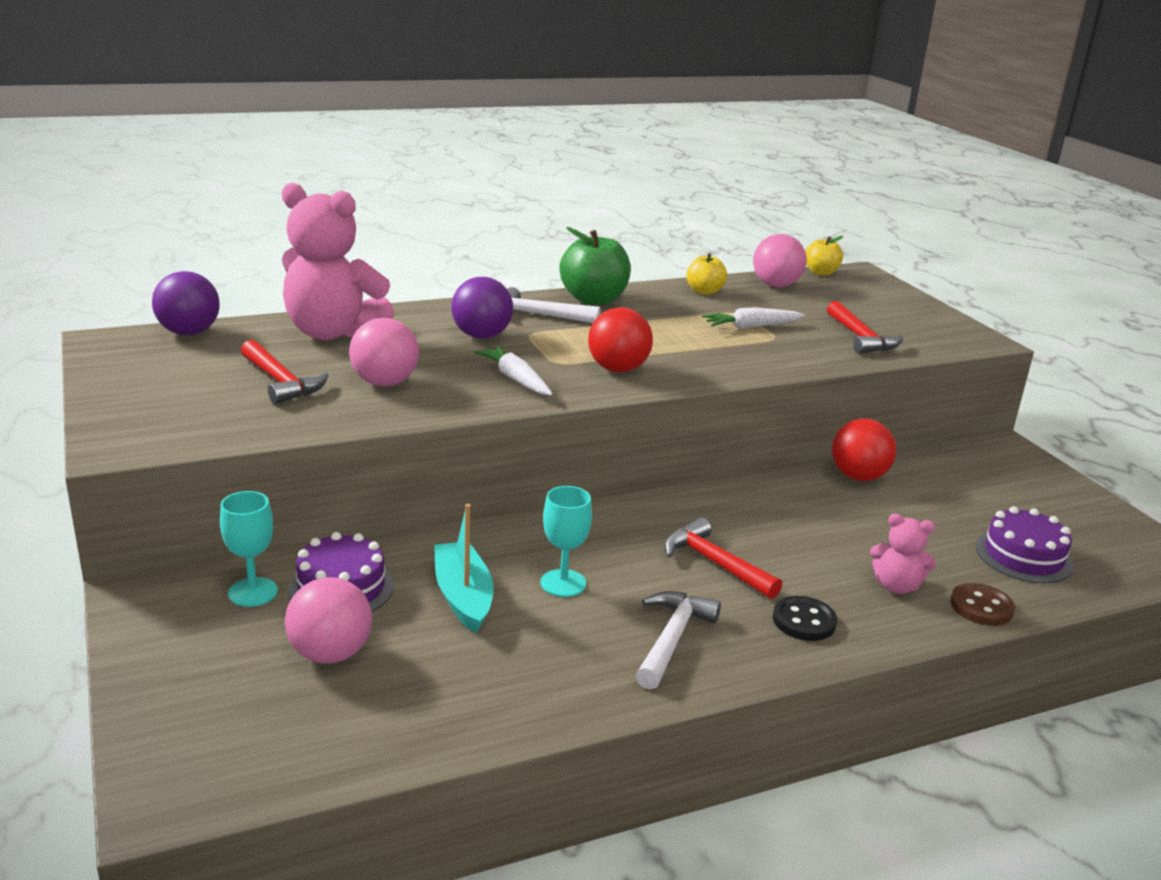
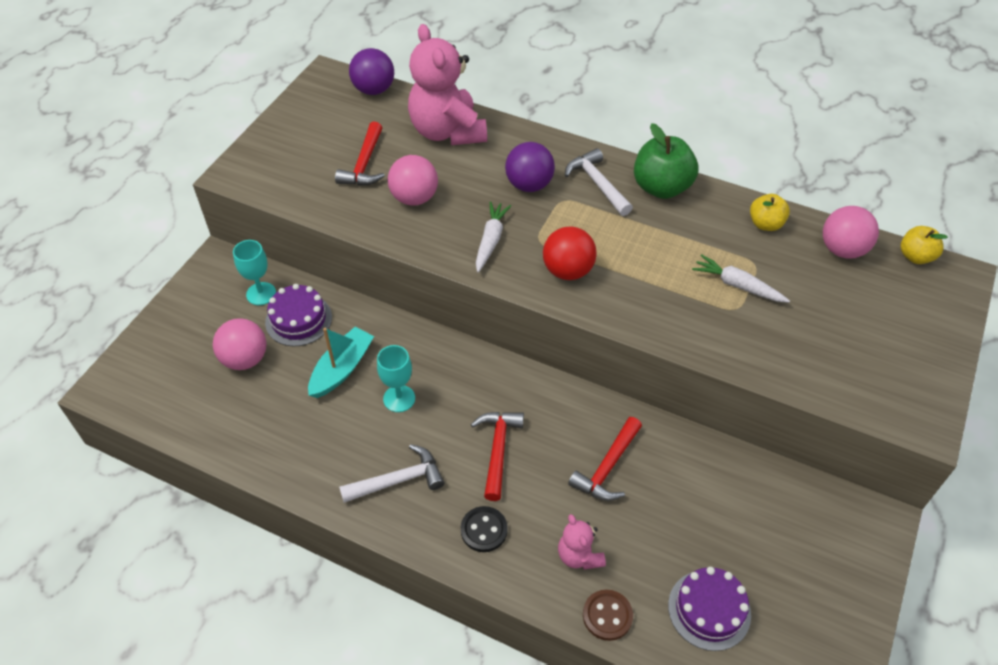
camera: 50 degrees right, 25 degrees up
red hammer [827,301,903,354] -> red hammer moved to [568,417,642,501]
red ball [832,418,897,481] -> none

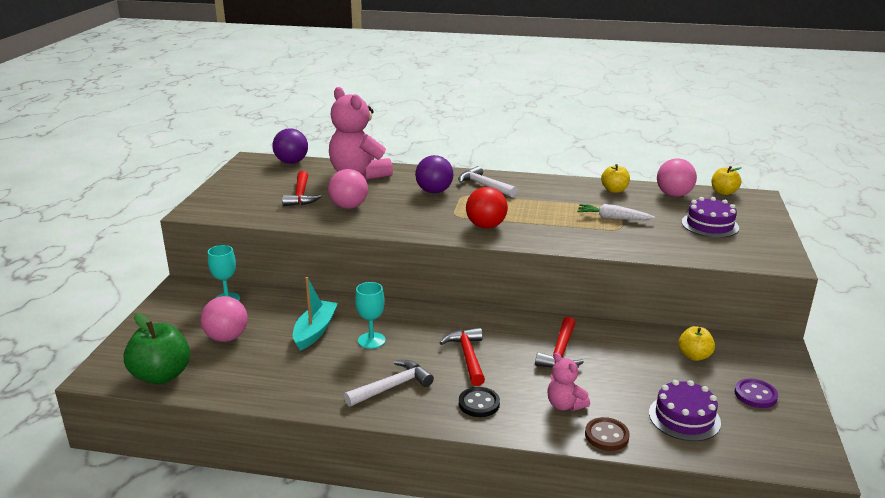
camera: 15 degrees left, 25 degrees down
purple cake [265,284,332,346] -> purple cake moved to [682,197,739,238]
white carrot [476,202,511,273] -> none
green apple [634,123,698,199] -> green apple moved to [124,313,190,384]
none -> yellow apple [678,326,715,361]
none -> purple button [735,379,778,408]

